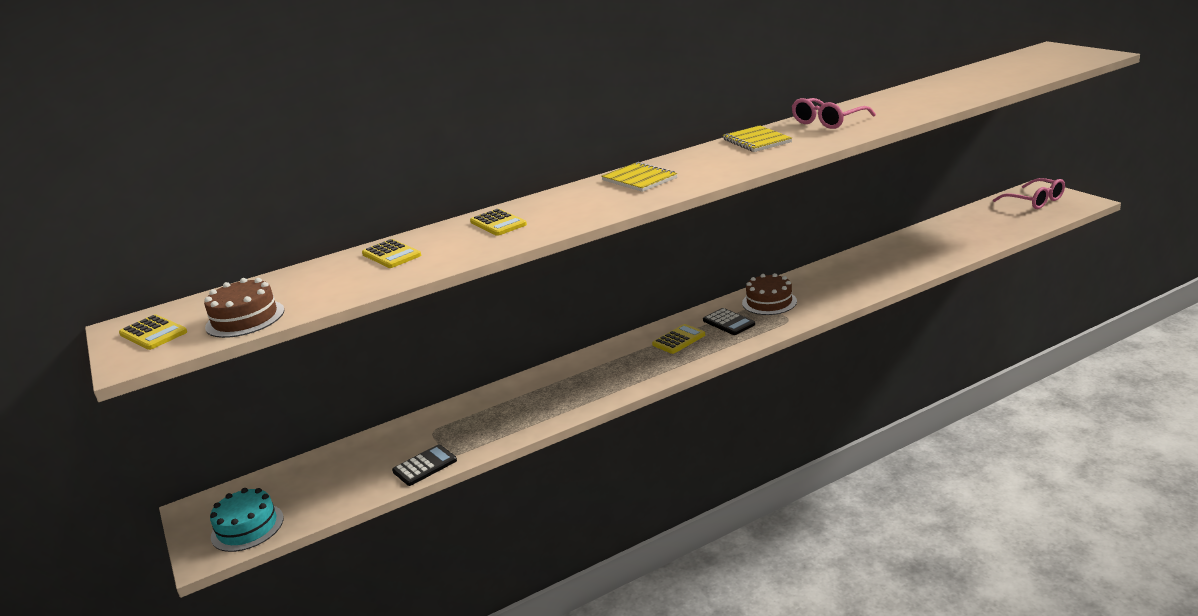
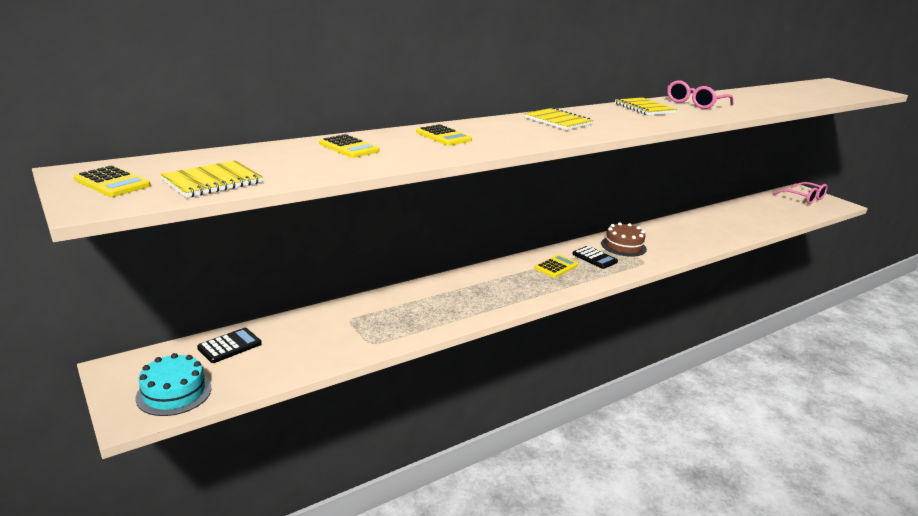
camera: 10 degrees left, 0 degrees up
brown cake [204,278,284,338] -> yellow notebook [160,160,263,198]
black calculator [392,444,457,486] -> black calculator moved to [197,328,262,363]

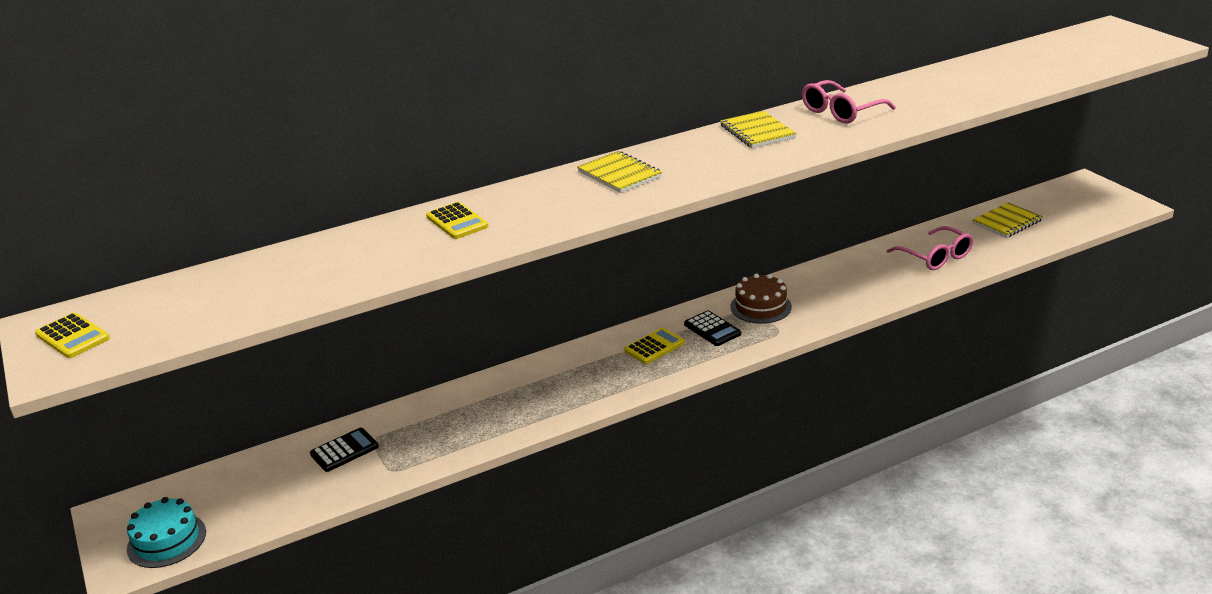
camera: 10 degrees right, 5 degrees up
yellow notebook [160,160,263,198] -> yellow notebook moved to [972,202,1043,238]
black calculator [197,328,262,363] -> black calculator moved to [310,428,379,472]
yellow calculator [319,134,379,158] -> none
pink glasses [773,182,828,204] -> pink glasses moved to [887,226,973,270]

